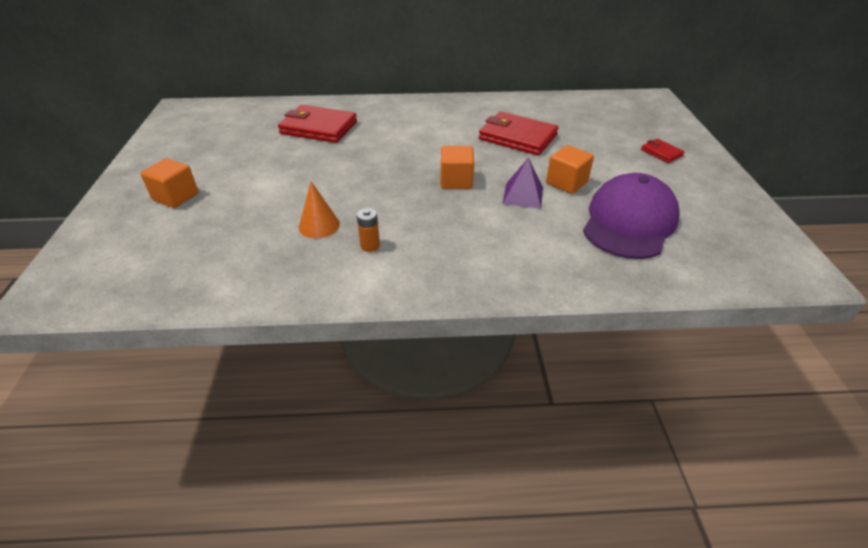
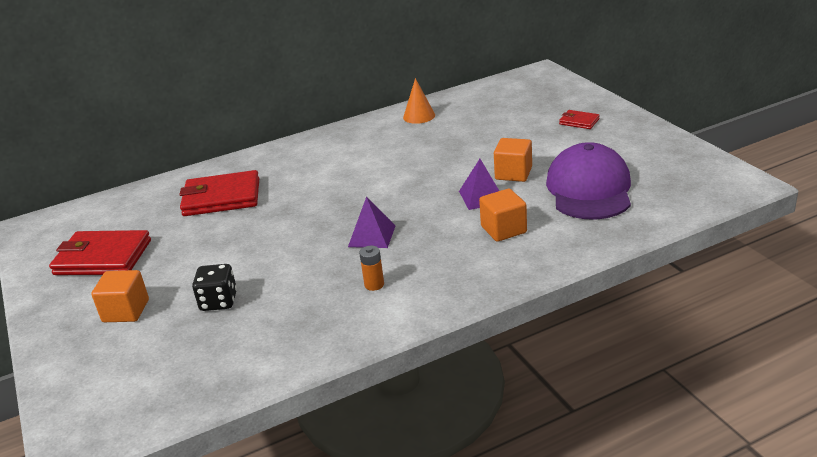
camera: 20 degrees left, 10 degrees down
orange cone [299,182,340,238] -> orange cone moved to [403,78,435,124]
orange cube [441,146,474,189] -> orange cube moved to [479,188,527,242]
red wallet [479,112,559,155] -> red wallet moved to [49,230,151,275]
none -> black dice [192,264,237,311]
none -> purple pyramid [348,197,396,248]

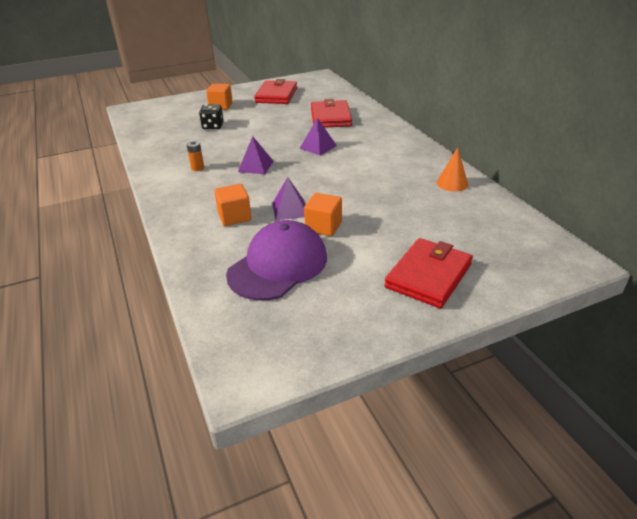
camera: 90 degrees right, 5 degrees up
purple cap [546,142,631,220] -> purple cap turned 60 degrees counterclockwise [226,220,327,301]
red wallet [559,110,600,129] -> red wallet [384,238,473,308], size x2.06
none -> purple pyramid [299,118,337,156]

